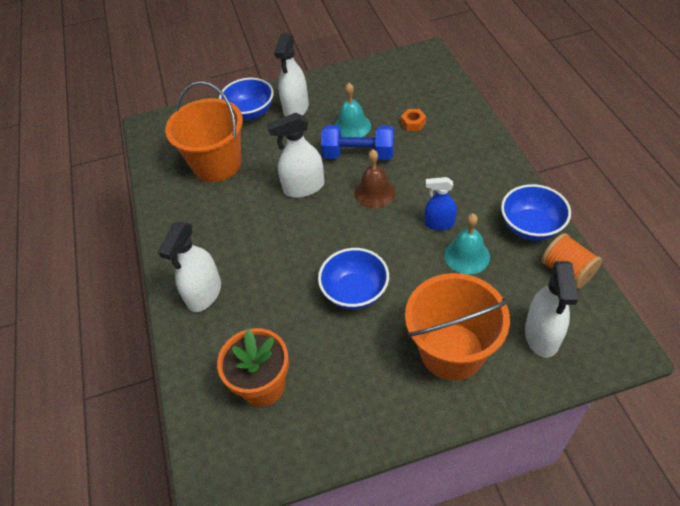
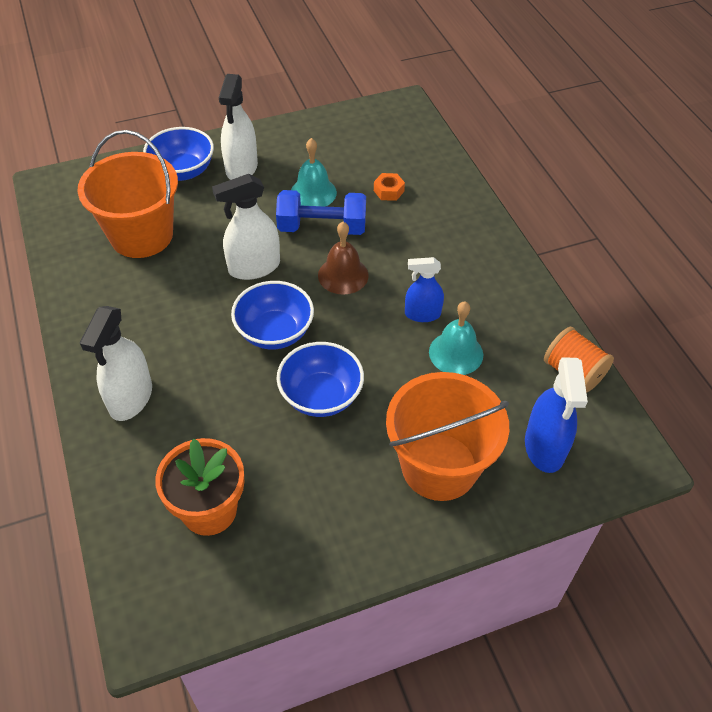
camera: 10 degrees left, 0 degrees up
blue bowl [501,184,571,241] -> blue bowl moved to [231,281,314,349]
white spray bottle [525,261,578,358] -> blue spray bottle [525,358,588,473]

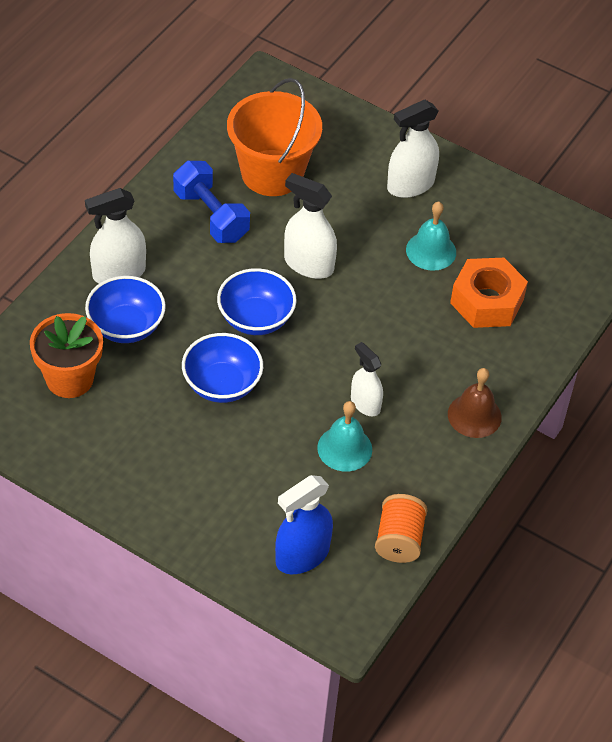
camera: 50 degrees right, 0 degrees up
blue bowl [143,127,214,181] -> blue bowl moved to [85,276,166,343]
blue dumbbell [276,190,366,235] -> blue dumbbell moved to [173,161,250,243]
brown bell [318,222,369,294] -> brown bell moved to [448,368,502,438]
orange nut [374,173,405,201] -> orange nut [450,258,528,328], size x2.19
orange bucket [386,372,509,501] -> none
blue spray bottle [405,257,444,322] -> white spray bottle [351,342,383,416]

